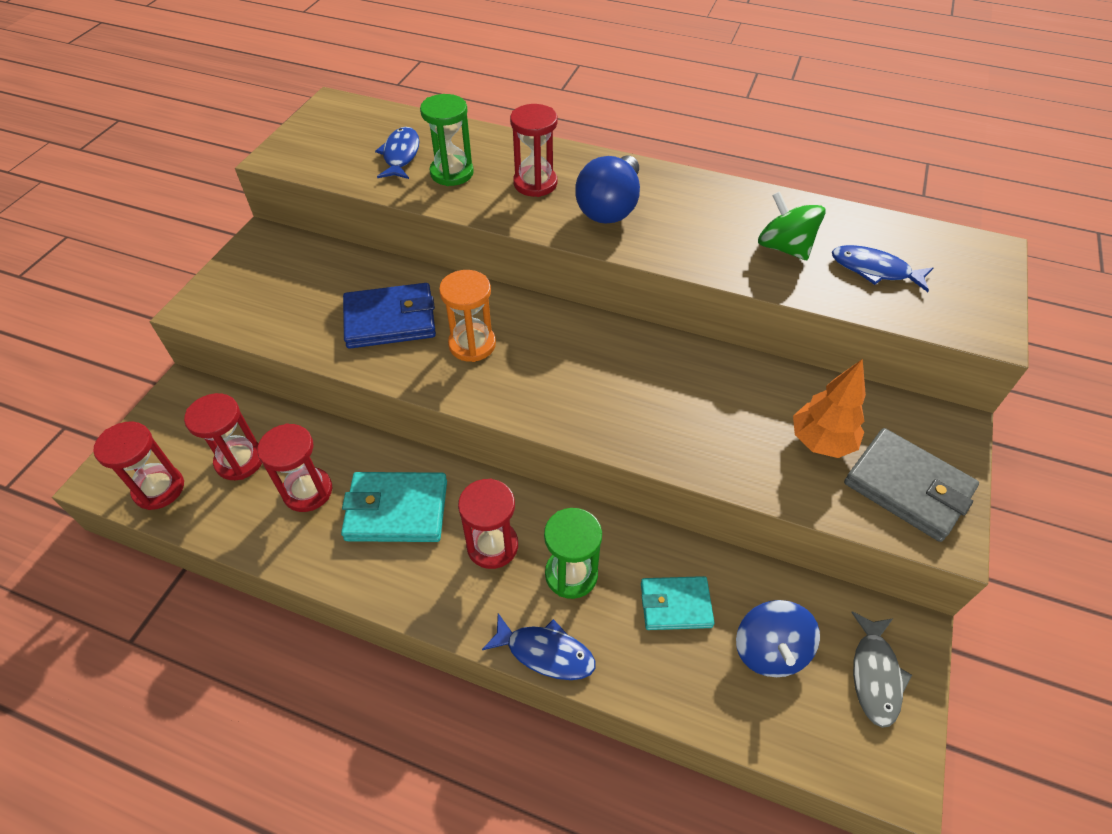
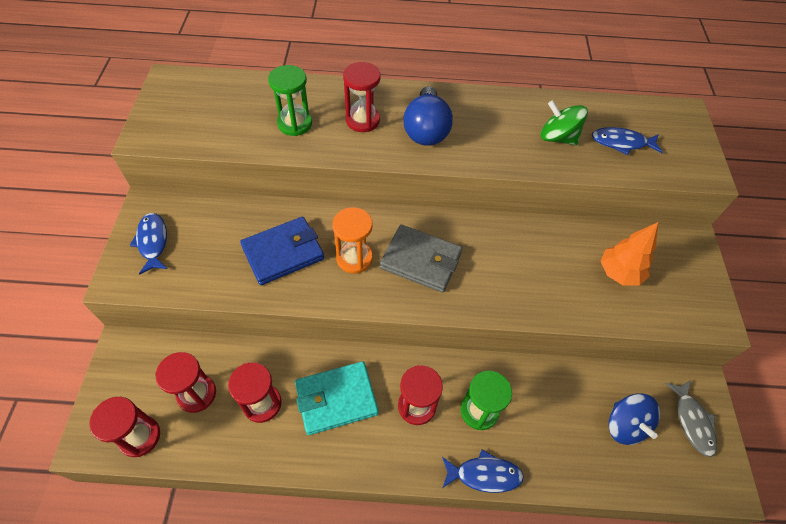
camera: 20 degrees left, 5 degrees up
blue fish [375,127,419,179] -> blue fish moved to [129,213,167,275]
turquoise wallet [641,576,715,630] -> none
grey wallet [844,428,979,542] -> grey wallet moved to [380,225,462,293]

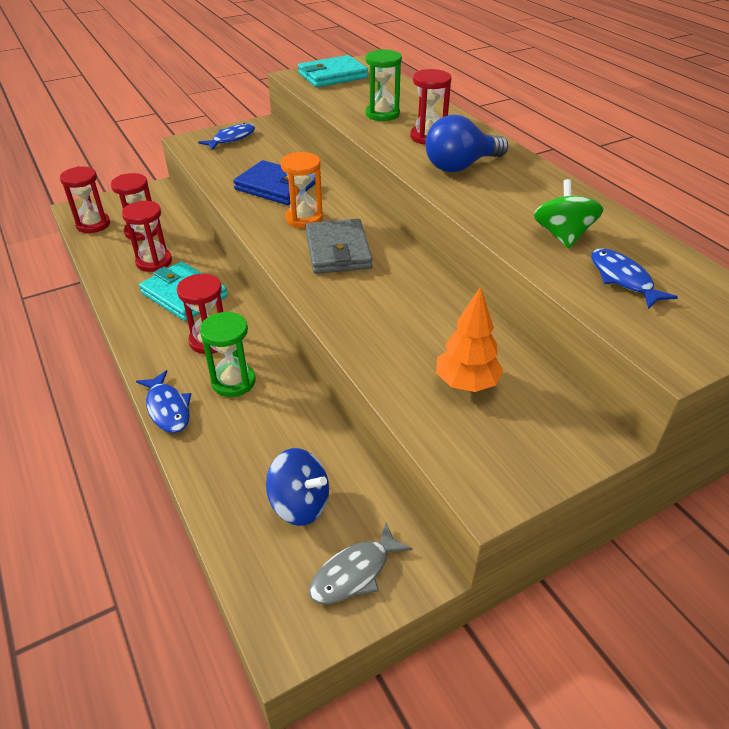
camera: 60 degrees right, 15 degrees down
blue spinning top [608,393,660,445] -> blue spinning top turned 105 degrees counterclockwise [266,448,329,526]
none -> turquoise wallet [298,55,368,87]

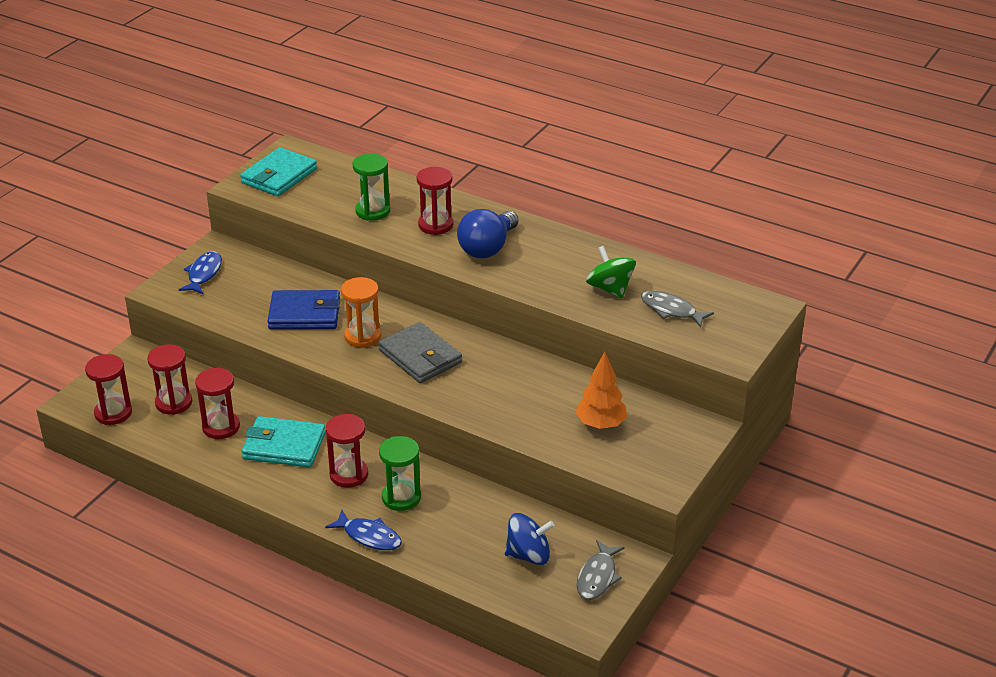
camera: 30 degrees left, 5 degrees down
blue fish [591,248,678,309] -> grey fish [641,291,714,328]

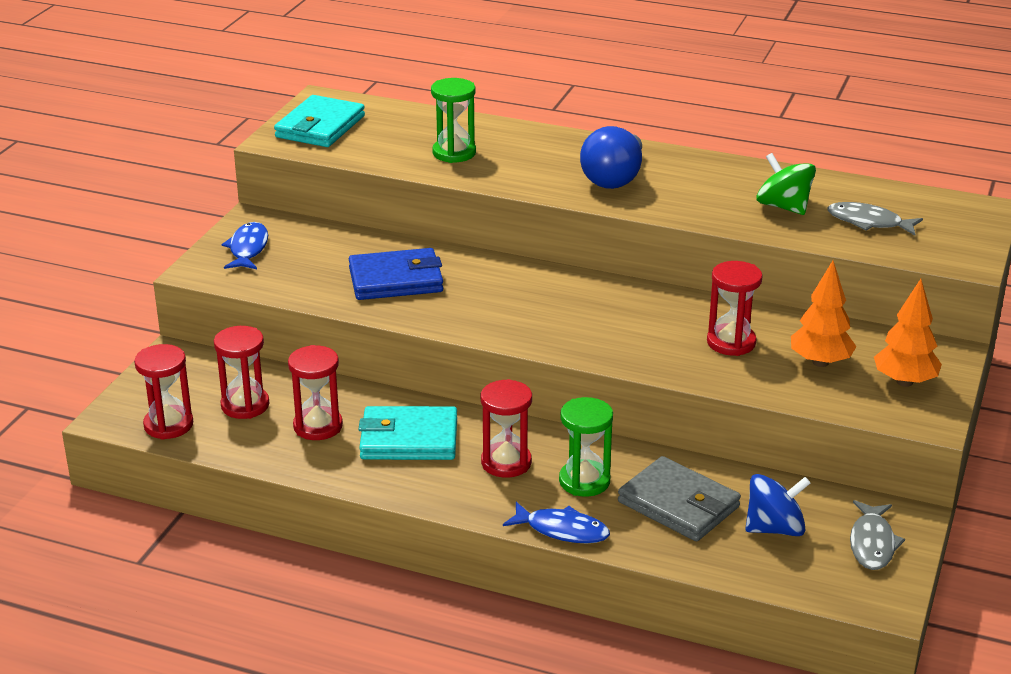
camera: 10 degrees left, 5 degrees down
orange hourglass [341,277,381,348] -> none
grey wallet [378,322,462,383] -> grey wallet moved to [618,456,741,541]
red hourglass [417,167,453,235] -> red hourglass moved to [707,261,763,356]
none -> orange tree [874,279,942,387]

